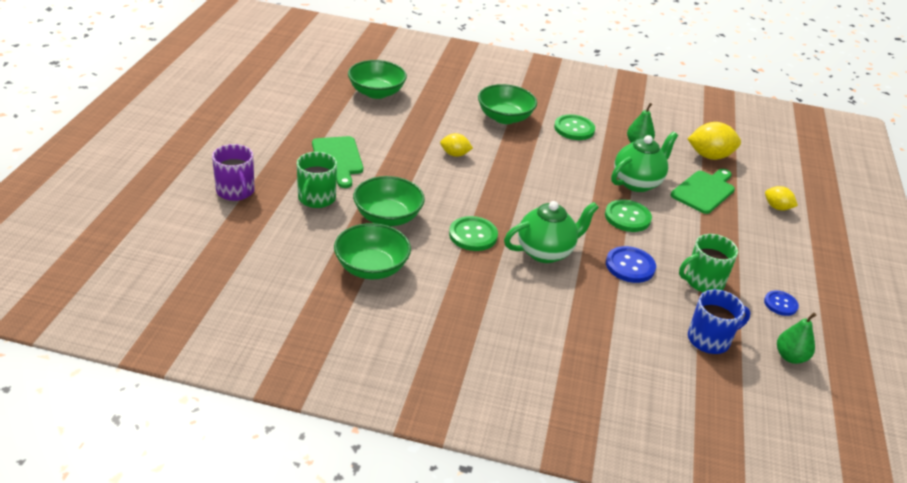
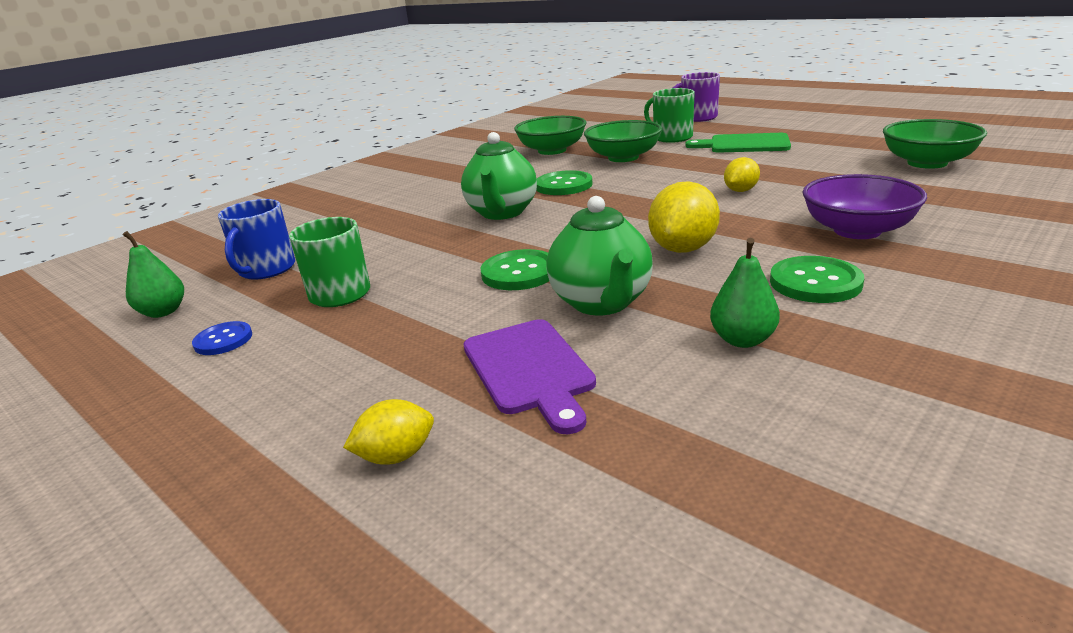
camera: 125 degrees right, 10 degrees down
green bowl [478,84,537,124] -> purple bowl [802,174,927,239]
blue button [606,246,656,283] -> none
green cutting board [671,169,735,214] -> purple cutting board [464,319,596,434]
yellow lemon [688,122,741,160] -> yellow lemon moved to [648,181,720,253]

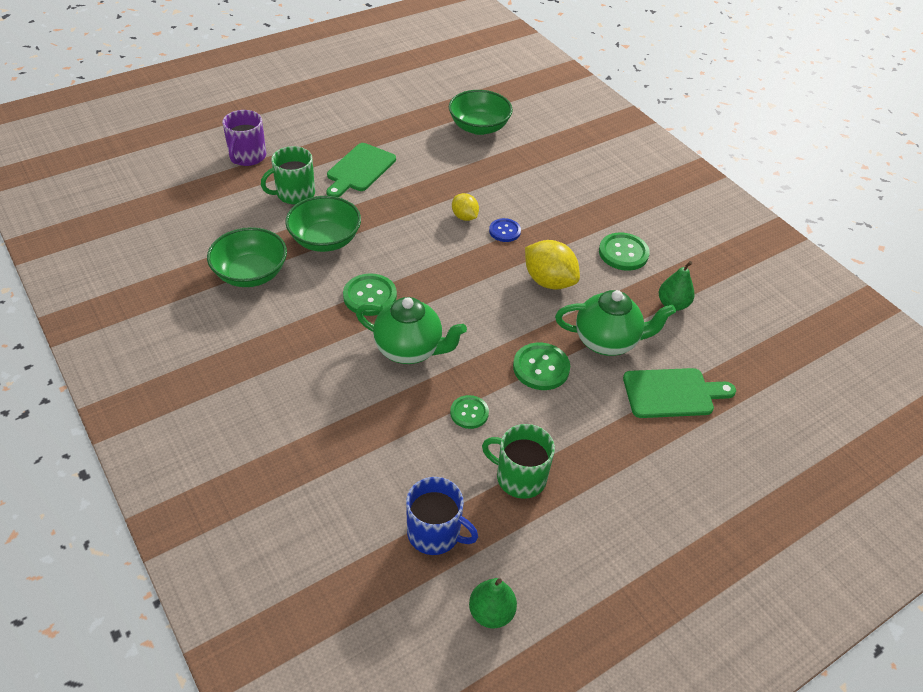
camera: 80 degrees left, 20 degrees up
blue button [192,321,252,355] -> blue button moved to [489,218,521,242]
yellow lemon [343,399,434,465] -> none
purple cutting board [464,319,596,434] -> green cutting board [623,368,736,418]
purple bowl [802,174,927,239] -> none
none -> green button [450,395,489,429]

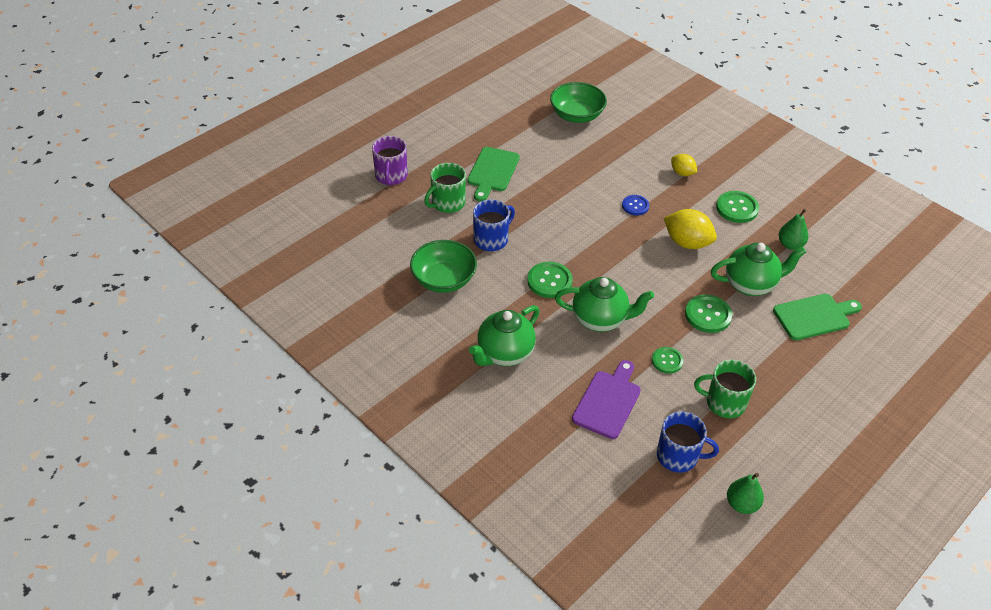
camera: 10 degrees left, 0 degrees up
green bowl [285,196,361,252] -> blue mug [473,199,515,251]
yellow lemon [452,193,479,221] -> yellow lemon moved to [671,154,697,176]
none -> green teapot [469,305,540,366]
none -> purple cutting board [572,360,641,439]

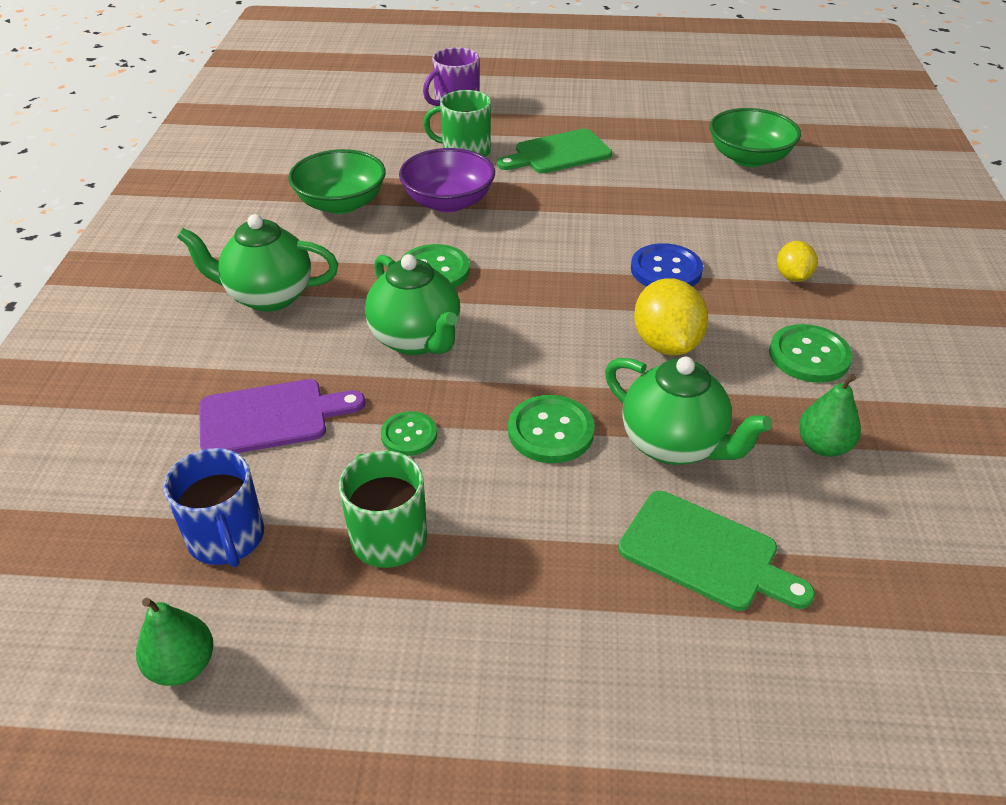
camera: 50 degrees right, 5 degrees down
blue mug [473,199,515,251] -> purple bowl [399,148,495,213]
blue button [622,195,649,216] -> blue button [631,243,703,287], size x1.55

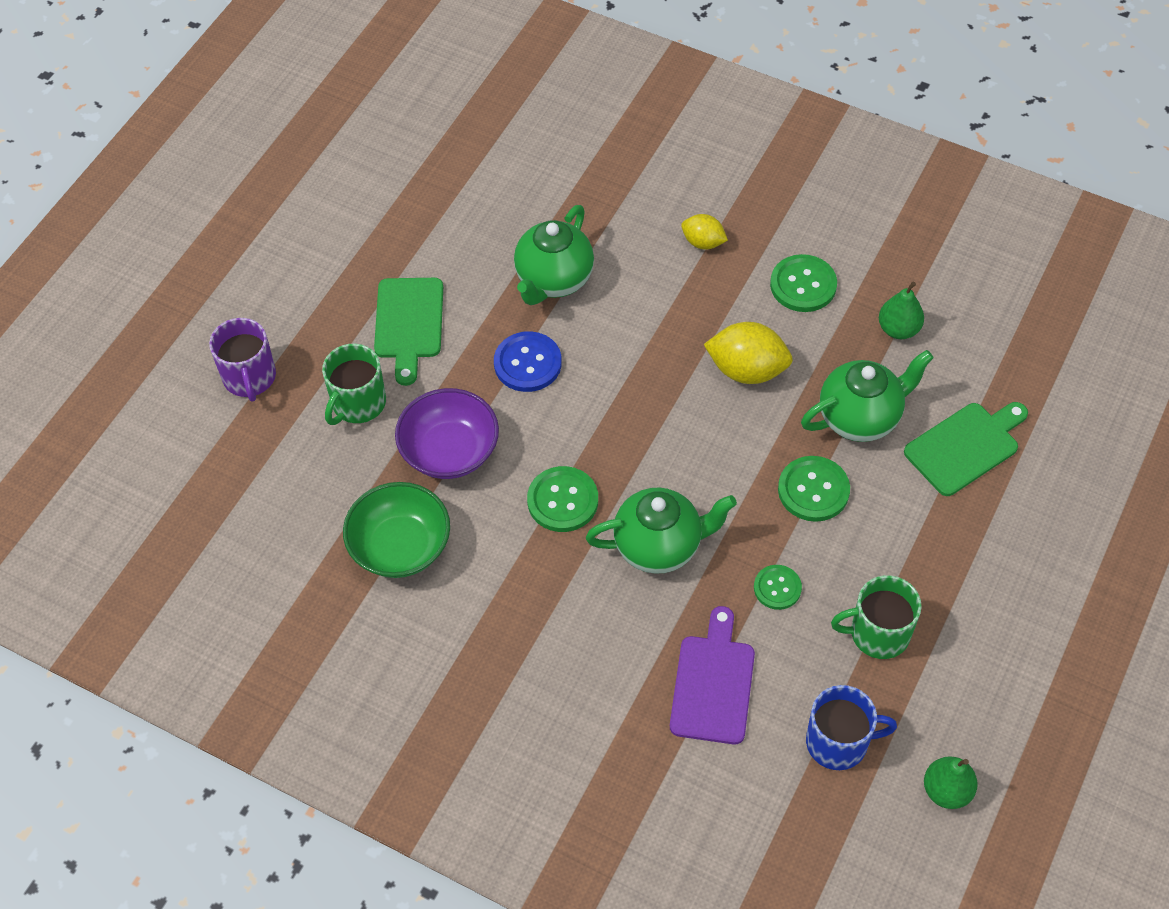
camera: 65 degrees left, 15 degrees up
green teapot [177,214,338,312] -> green teapot moved to [514,205,594,305]
blue button [631,243,703,287] -> blue button moved to [494,331,562,392]
green bowl [710,108,801,167] -> none

